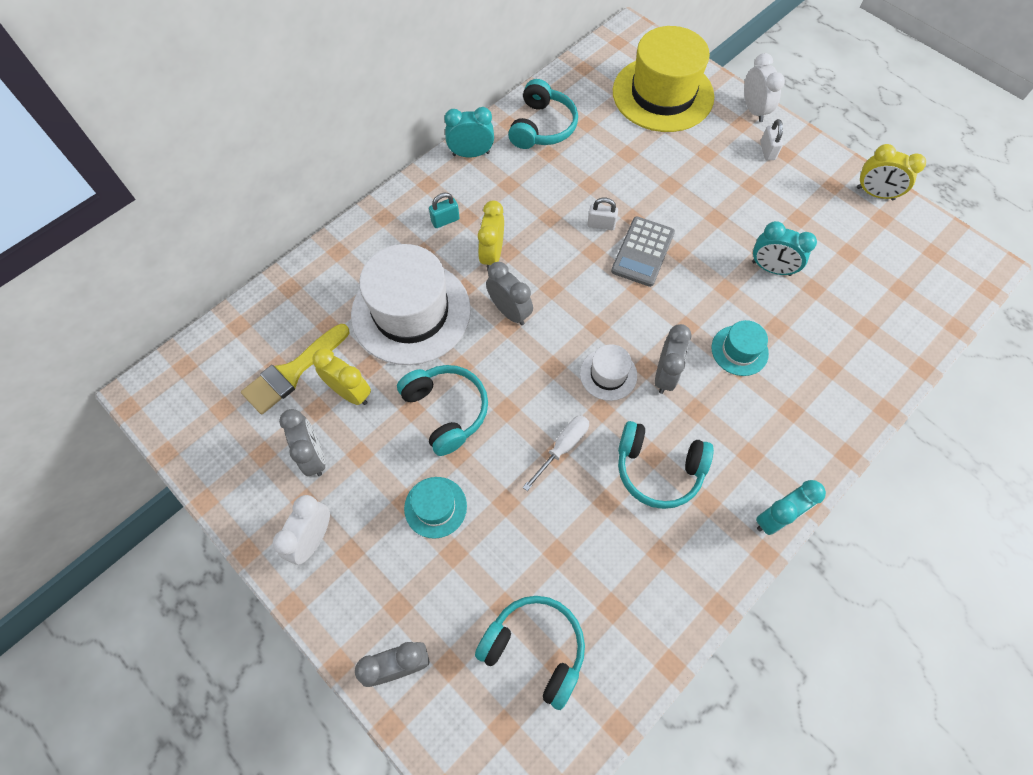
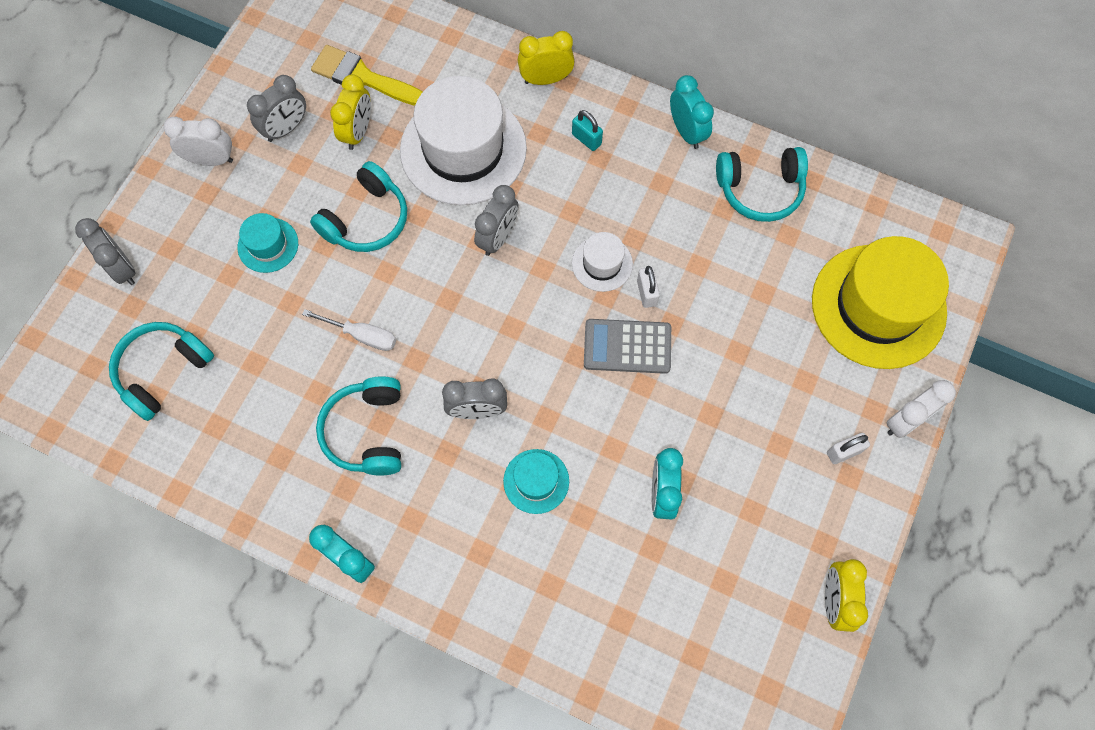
camera: 70 degrees right, 5 degrees up
turquoise headphones [475,596,585,710] -> turquoise headphones turned 150 degrees counterclockwise [109,322,214,421]
yellow clock [478,200,504,271] -> yellow clock moved to [518,31,575,85]
white hat [580,344,637,401] -> white hat moved to [572,232,633,292]

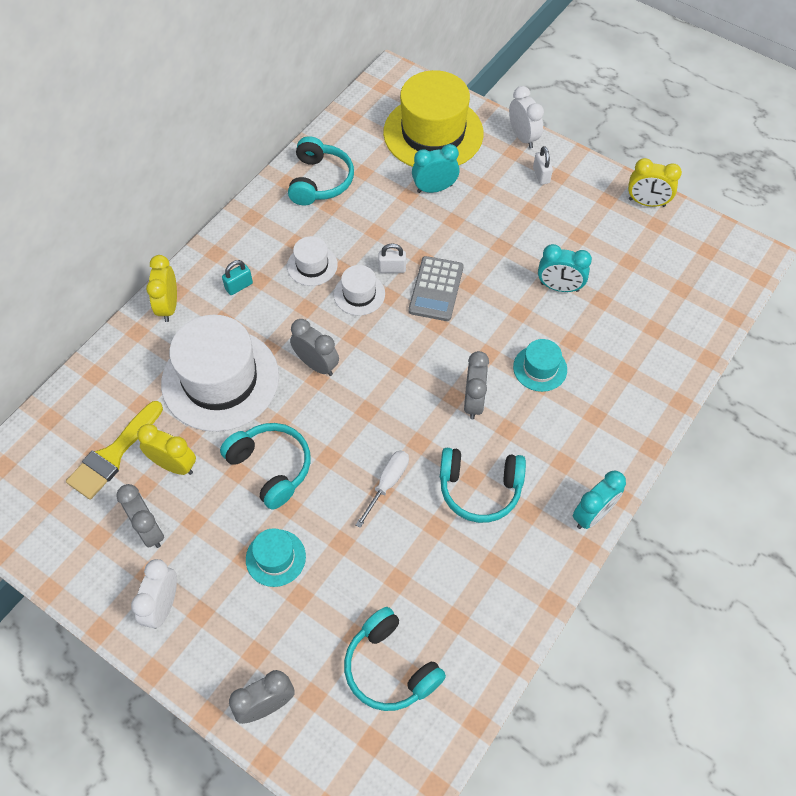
camera: 80 degrees left, 10 degrees down
turquoise clock [670,75,714,149] -> turquoise clock moved to [412,144,460,193]
none -> white hat [287,236,338,286]

